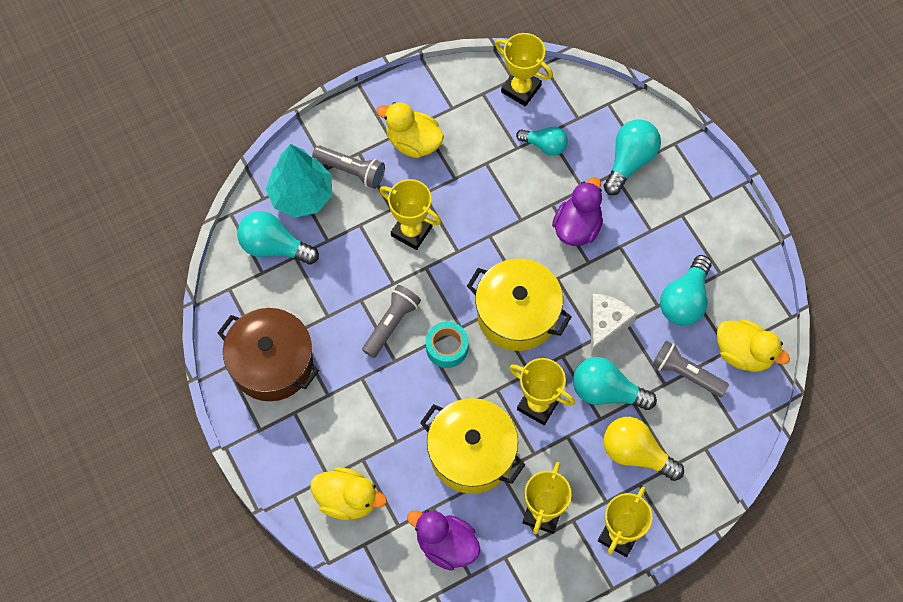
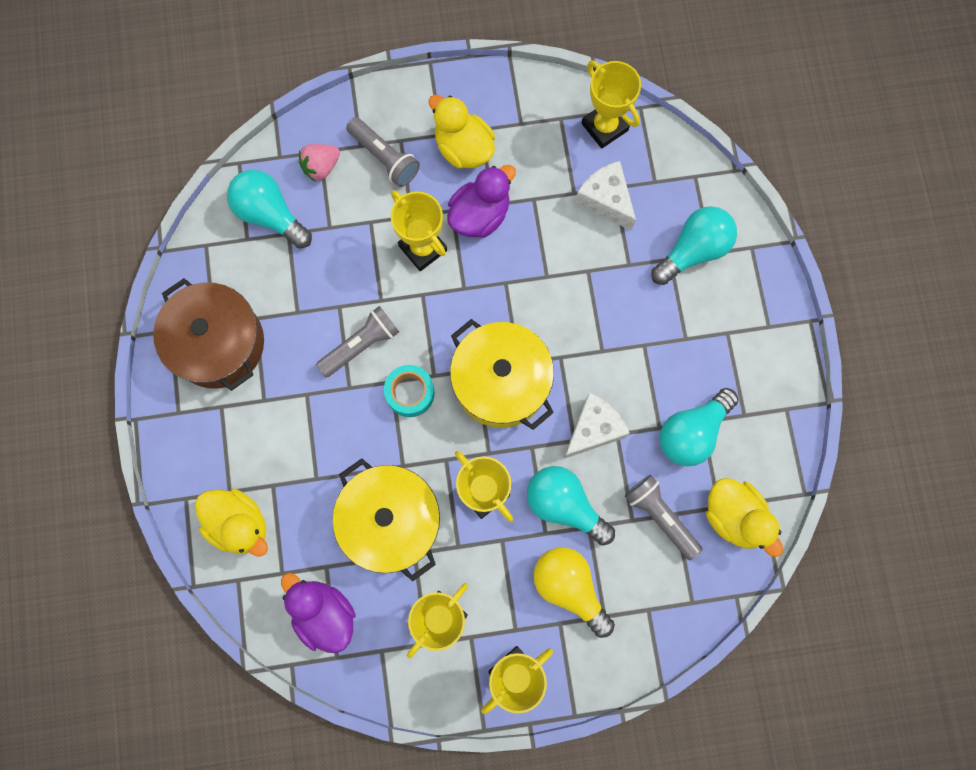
camera: 20 degrees right, 10 degrees up
turquoise tree [266,144,332,218] -> pink strawberry [299,144,340,182]
turquoise light bulb [516,126,568,156] -> white cheese [575,161,636,231]
purple duck [552,177,603,246] -> purple duck moved to [447,165,516,238]

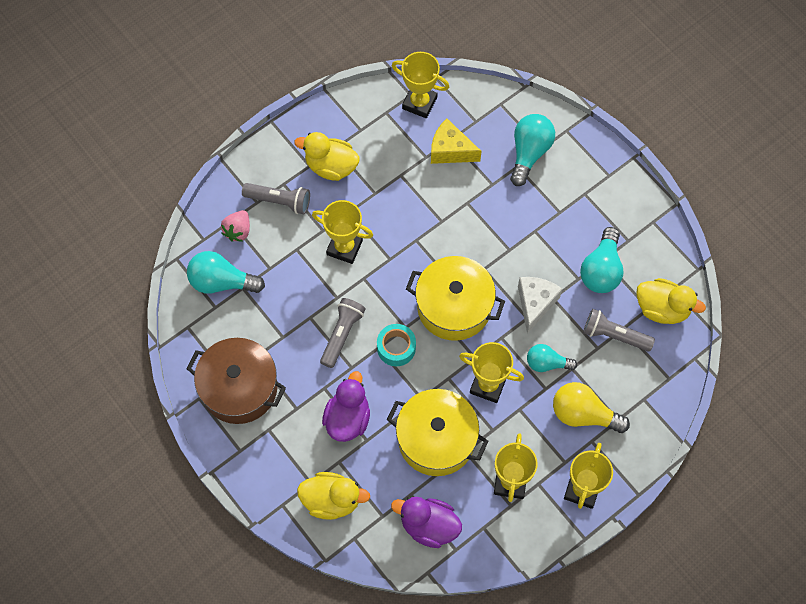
camera: 30 degrees left, 10 degrees down
purple duck [447,165,516,238] -> purple duck moved to [322,371,370,442]
turquoise light bulb [527,466,615,546] -> turquoise light bulb [527,344,577,372], size x0.65
white cheese [575,161,636,231] -> yellow cheese [431,119,481,164]

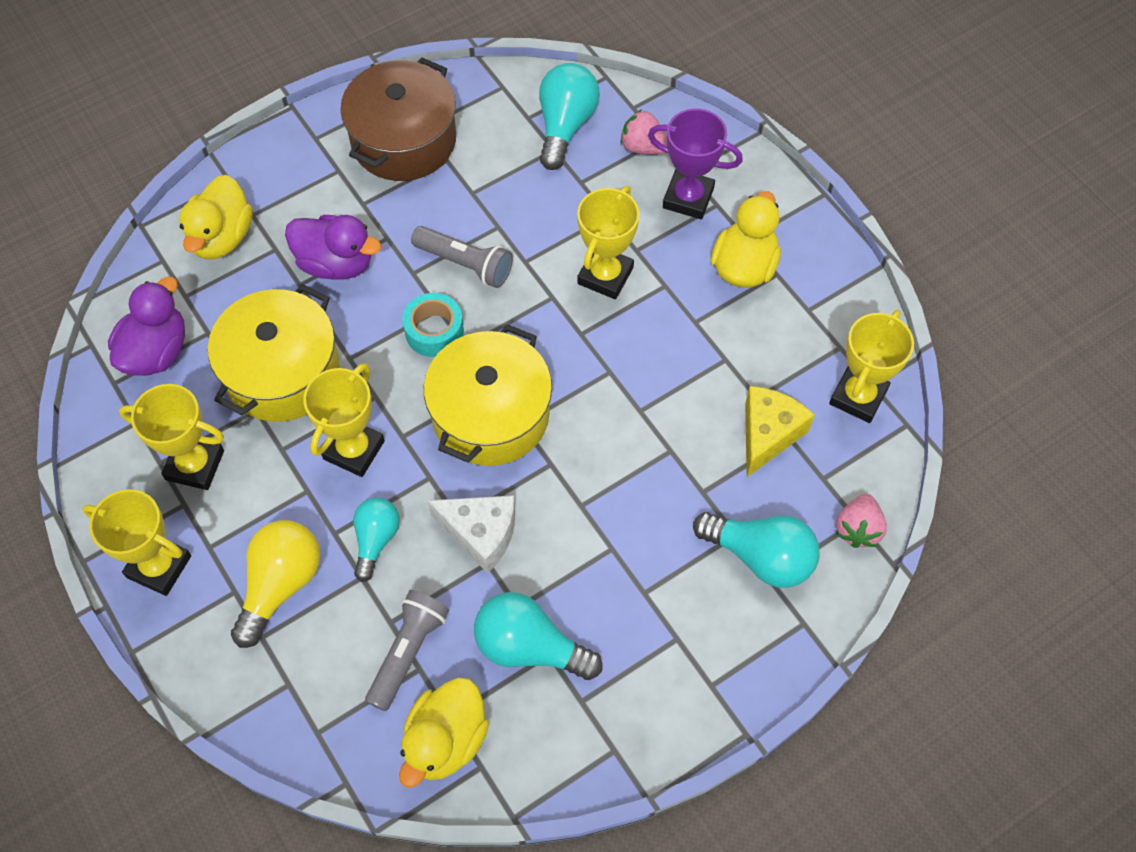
camera: 95 degrees right, 5 degrees down
grey flashlight [242,183,310,214] -> purple trophy [648,109,743,219]
none -> pink strawberry [836,494,887,548]

